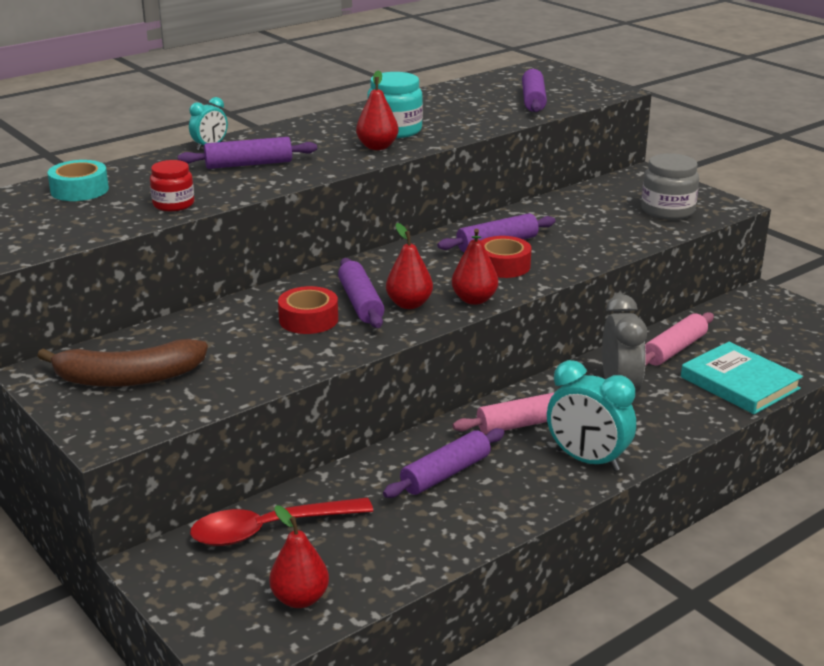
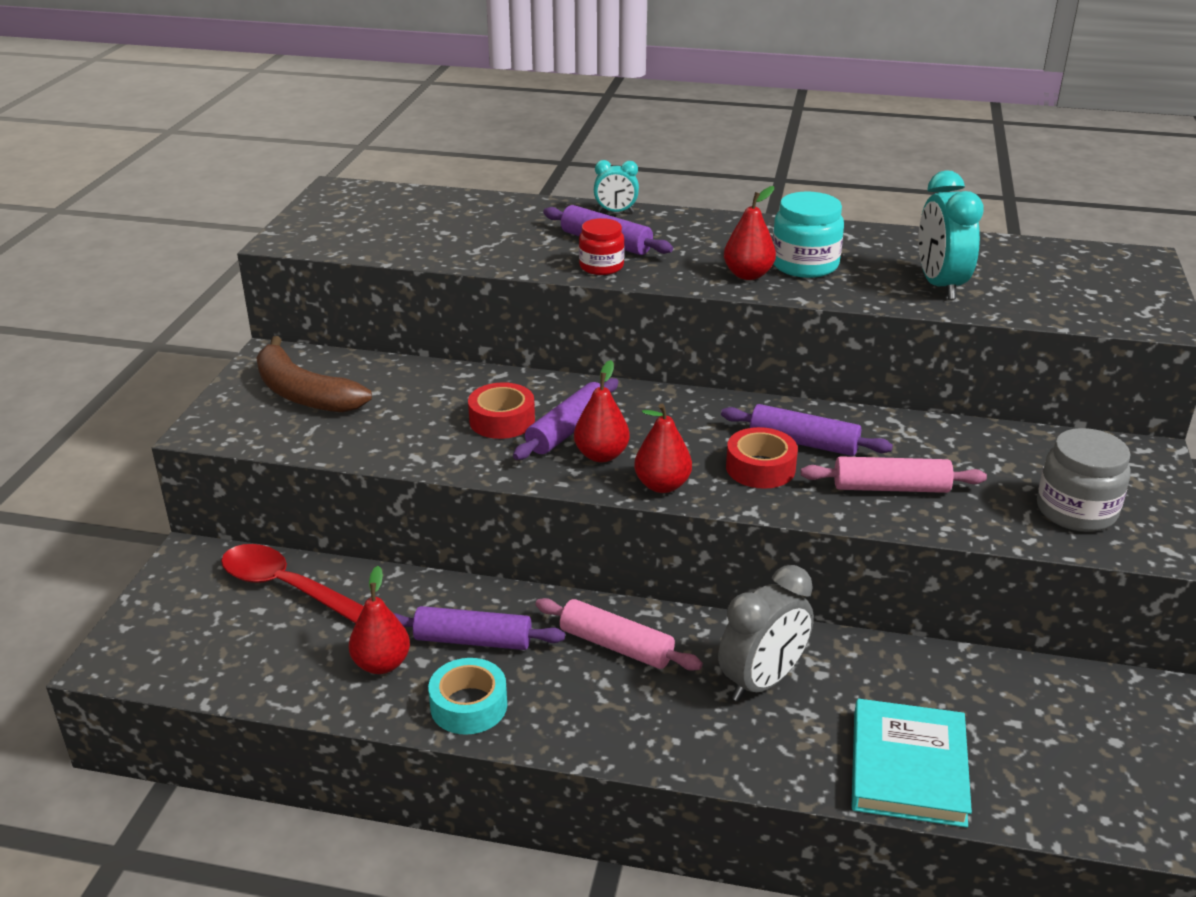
camera: 50 degrees right, 5 degrees up
turquoise tape [48,160,109,201] -> turquoise tape moved to [428,658,507,735]
red jar [150,160,194,211] -> red jar moved to [579,218,625,275]
red pear [269,505,329,608] -> red pear moved to [349,566,410,674]
purple rolling pin [522,69,547,112] -> none
turquoise clock [547,360,636,471] -> turquoise clock moved to [918,171,984,300]
pink rolling pin [645,312,714,366] -> pink rolling pin moved to [801,456,987,493]

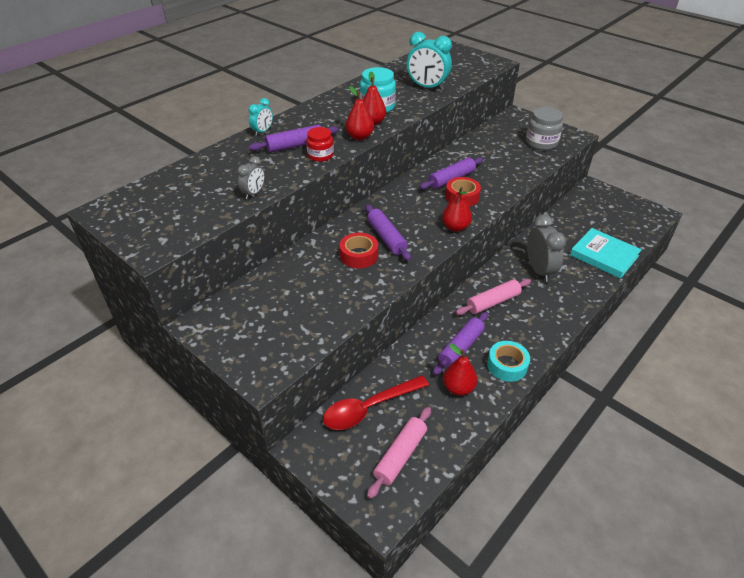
camera: 60 degrees left, 10 degrees up
brown banana [256,336,372,413] -> none
red pear [574,360,630,462] -> red pear moved to [346,86,374,140]
pink rolling pin [801,456,987,493] -> pink rolling pin moved to [367,407,431,499]
none -> grey clock [237,156,265,199]

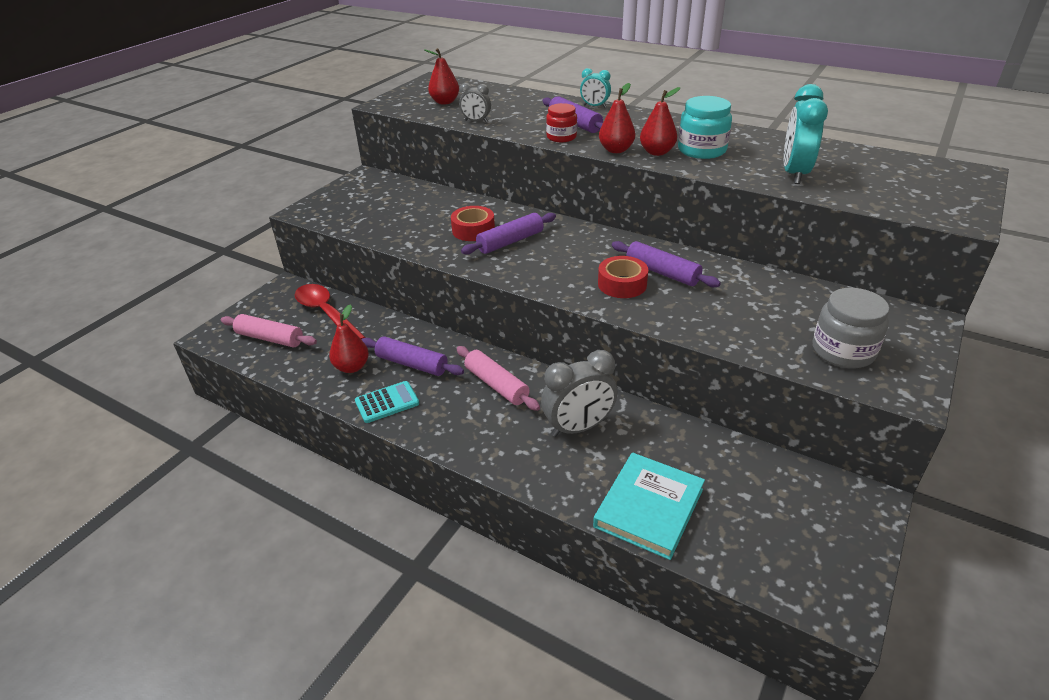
camera: 80 degrees right, 5 degrees down
red pear [442,187,472,232] -> red pear moved to [424,48,459,105]
turquoise tape [487,341,530,382] -> turquoise calculator [355,381,419,423]

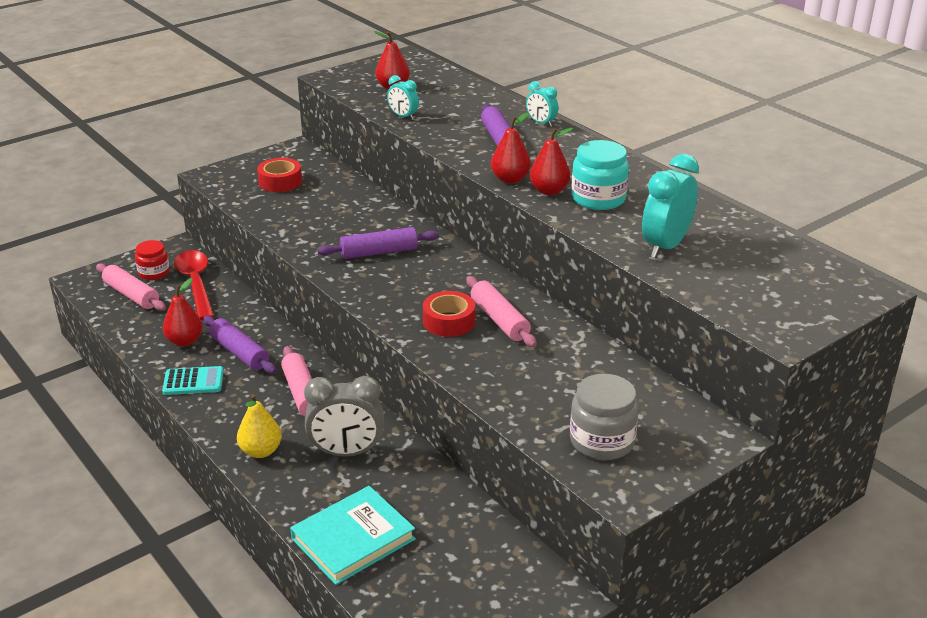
camera: 20 degrees right, 5 degrees down
red tape [451,206,495,241] -> red tape moved to [257,158,302,192]
grey clock [459,83,491,123] -> turquoise clock [387,75,419,120]
red jar [546,103,577,142] -> red jar moved to [135,240,170,280]
purple rolling pin [612,241,721,287] -> pink rolling pin [466,276,537,347]
none -> yellow pear [237,394,282,458]

